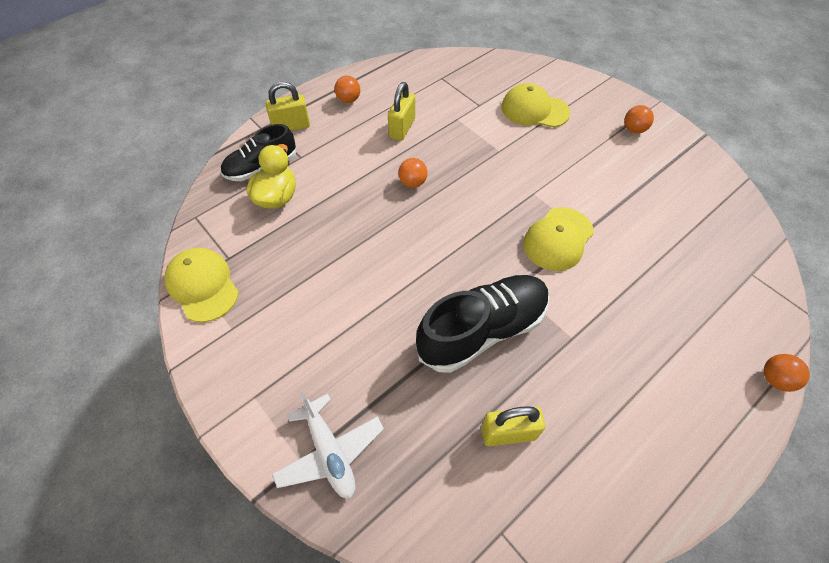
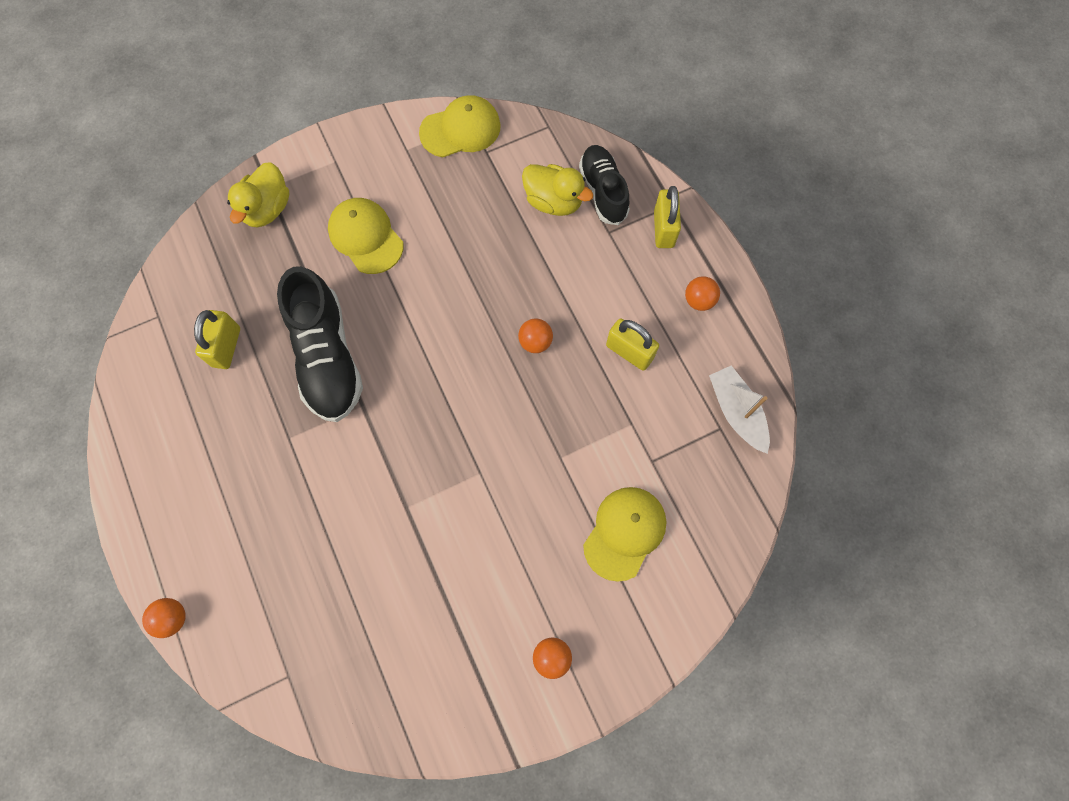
camera: 105 degrees right, 15 degrees up
white plane [272,392,384,499] -> yellow duck [227,162,289,227]
yellow cap [523,207,594,271] -> yellow cap moved to [328,198,404,274]
none -> white boat [709,365,770,454]

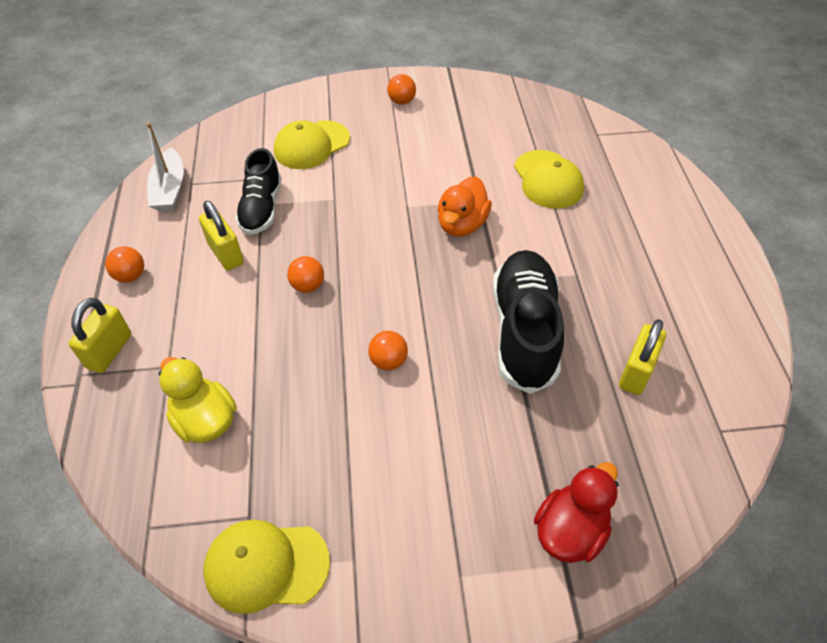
camera: 160 degrees left, 20 degrees down
orange ball [142,598,185,638] -> orange ball moved to [368,331,408,370]
yellow duck [227,162,289,227] -> red duck [534,462,619,563]
yellow cap [328,198,404,274] -> yellow cap moved to [514,150,584,209]
black shoe [579,145,630,225] -> black shoe moved to [235,148,282,235]
none -> orange duck [437,176,492,237]

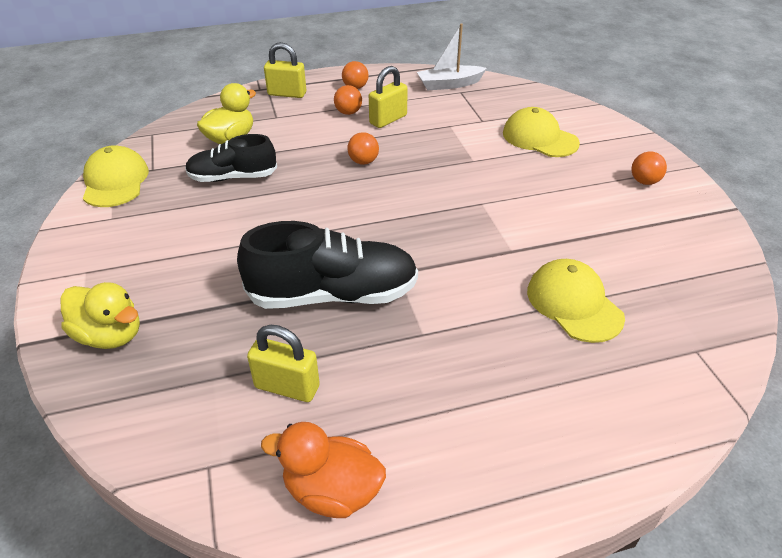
camera: 80 degrees right, 10 degrees down
black shoe [235,148,282,235] -> black shoe moved to [185,134,277,182]
orange ball [368,331,408,370] -> orange ball moved to [334,85,362,115]
orange duck [437,176,492,237] -> orange duck moved to [261,422,386,518]
yellow cap [514,150,584,209] -> yellow cap turned 90 degrees clockwise [527,259,625,343]
red duck [534,462,619,563] -> yellow duck [61,282,140,349]

